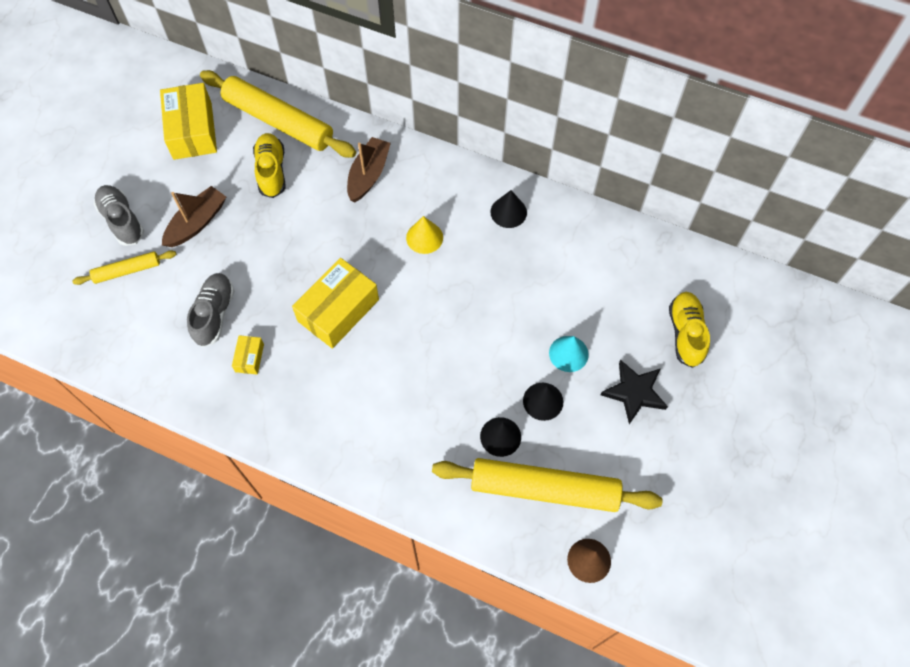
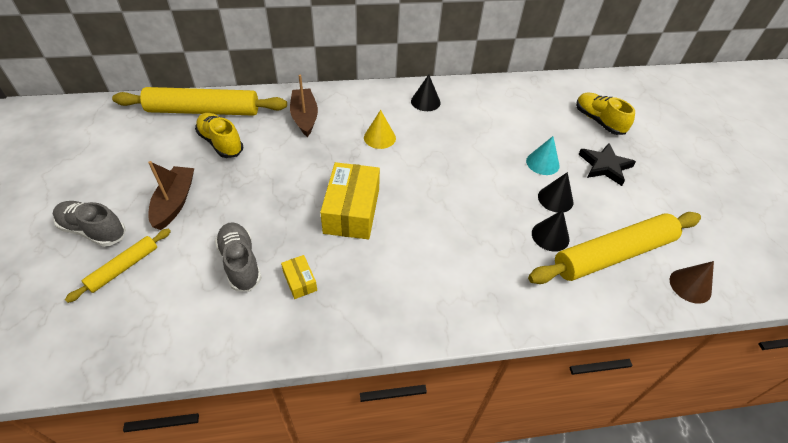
camera: 35 degrees left, 15 degrees down
yellow box [160,83,217,160] -> none

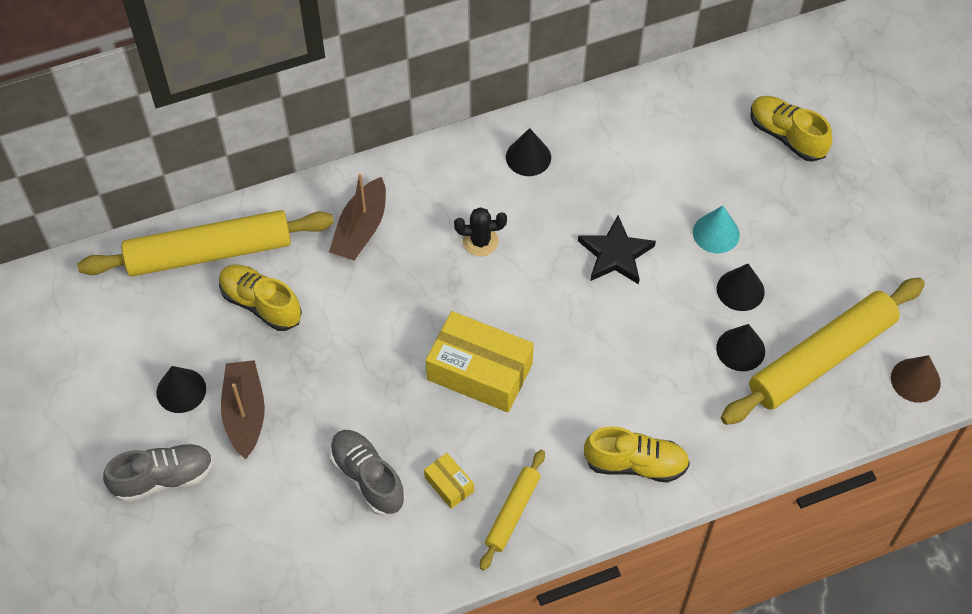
camera: 10 degrees left, 10 degrees up
grey shoe [53,201,126,247] -> grey shoe turned 150 degrees clockwise [103,443,213,502]
yellow rolling pin [65,228,171,303] -> yellow rolling pin moved to [480,450,545,571]
brown boat [290,75,318,137] -> brown boat turned 135 degrees counterclockwise [329,174,386,260]
yellow box [320,162,380,239] -> yellow box turned 60 degrees counterclockwise [426,311,534,412]
yellow cone [364,110,396,149] -> black cactus [454,207,507,256]
black star [578,143,636,186] -> black star moved to [578,215,656,284]
none -> black cone [156,366,206,413]
none -> yellow shoe [584,426,690,483]

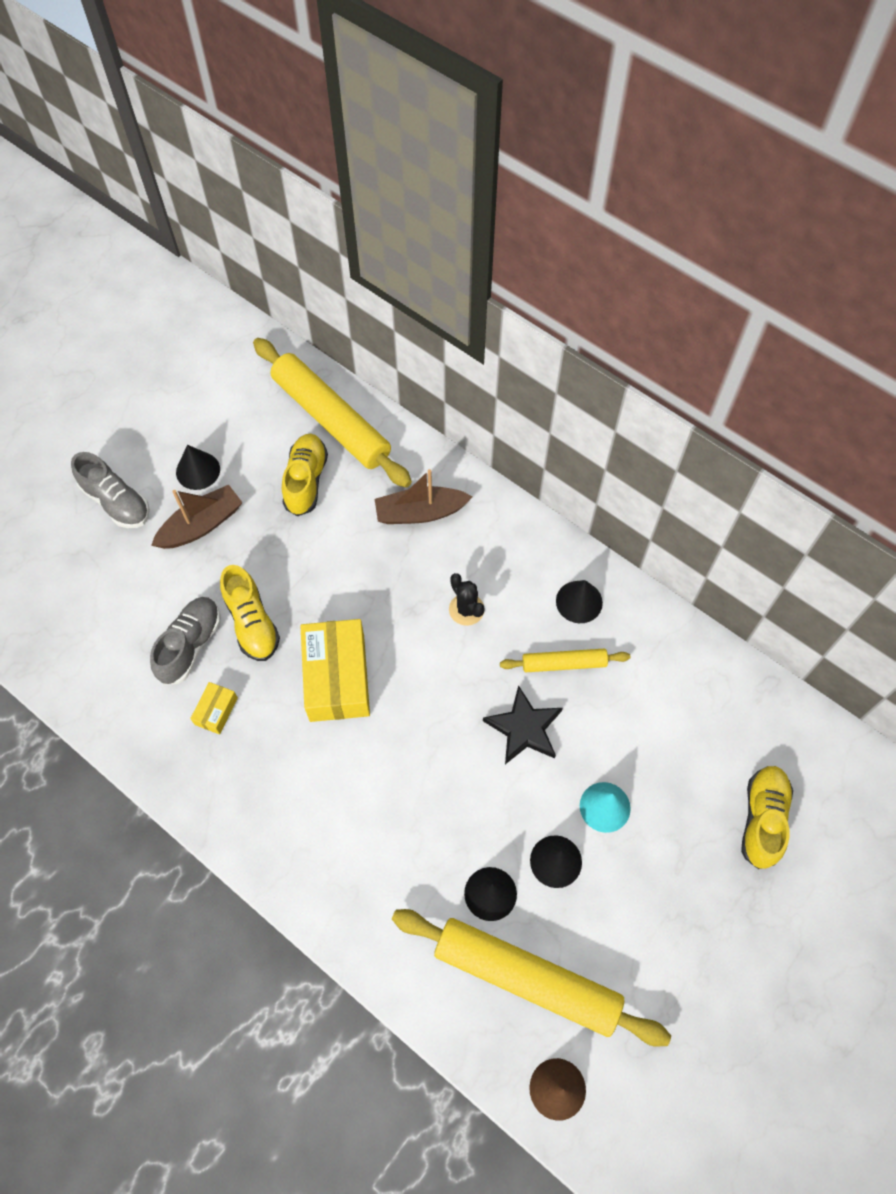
camera: 60 degrees right, 5 degrees up
yellow rolling pin [480,450,545,571] -> yellow rolling pin moved to [500,649,630,672]
yellow shoe [584,426,690,483] -> yellow shoe moved to [220,565,280,661]

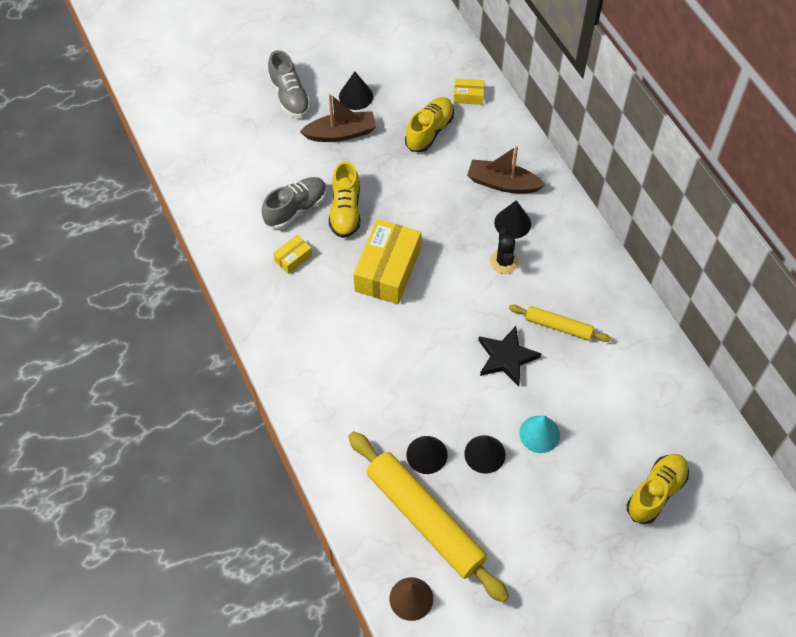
camera: 25 degrees right, 5 degrees down
yellow rolling pin [253,338,412,487] -> yellow box [454,79,484,105]
black cone [556,580,603,623] -> black cone moved to [494,200,531,239]

